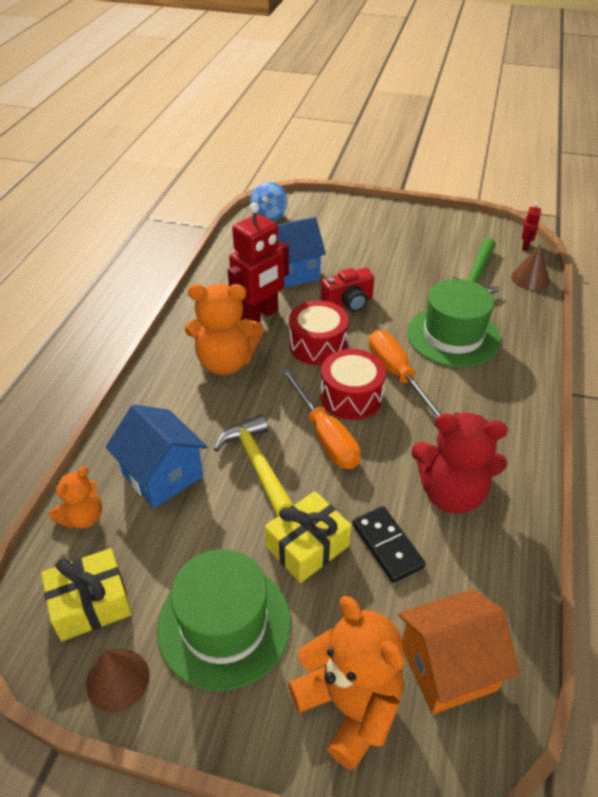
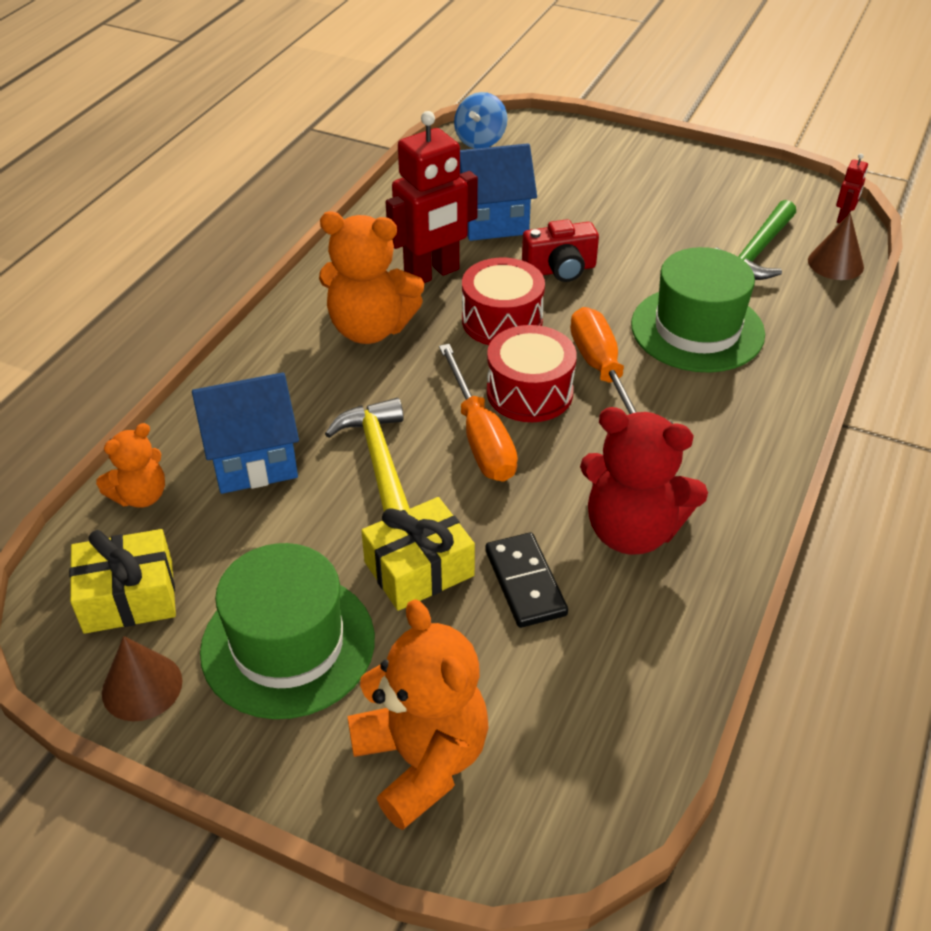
camera: 10 degrees right, 0 degrees up
blue house [105,404,208,508] -> blue house turned 75 degrees counterclockwise [192,372,299,494]
orange house [398,589,520,714] -> none

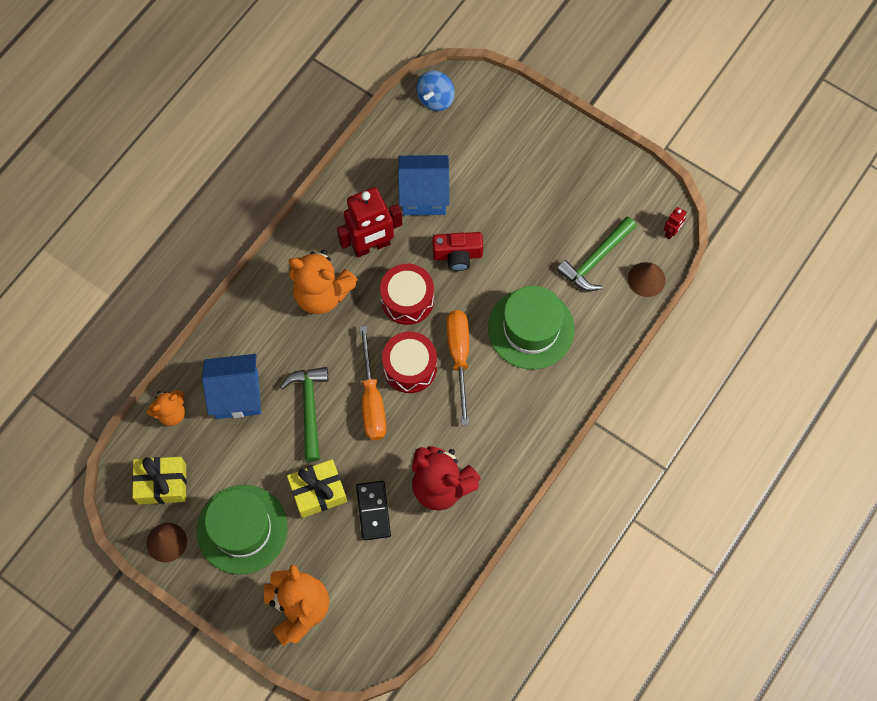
camera: 10 degrees right, 25 degrees up
yellow hammer [325,398,410,511] -> green hammer [280,367,328,462]

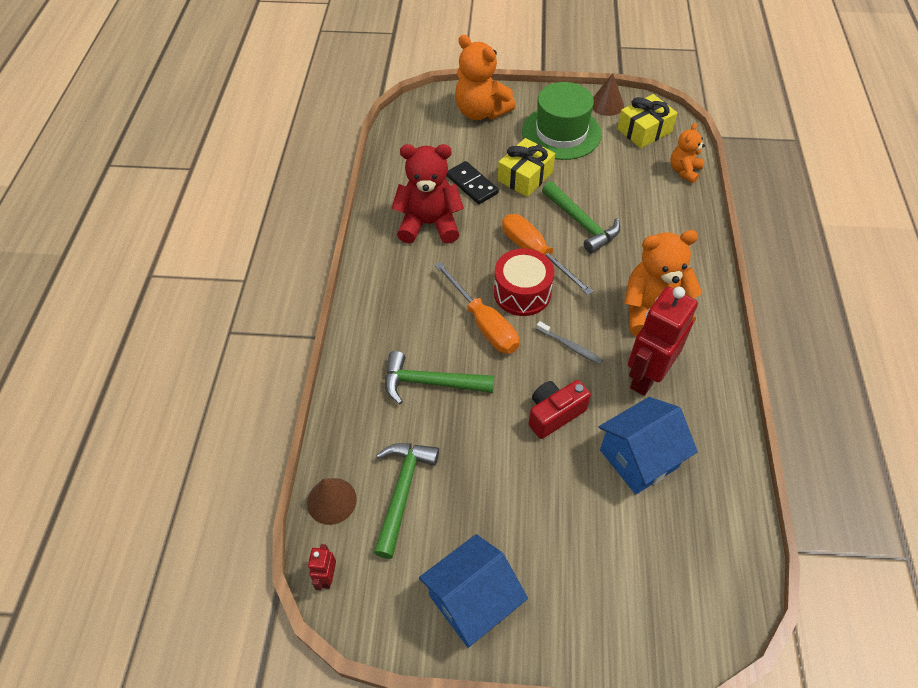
camera: 150 degrees right, 15 degrees down
blue house [202,354,261,419] -> blue house moved to [419,534,528,648]
red drum [380,264,434,325] -> grey toothbrush [536,321,603,365]
blue spinning top [417,71,455,111] -> none
green hat [488,286,574,369] -> green hammer [385,351,494,404]

